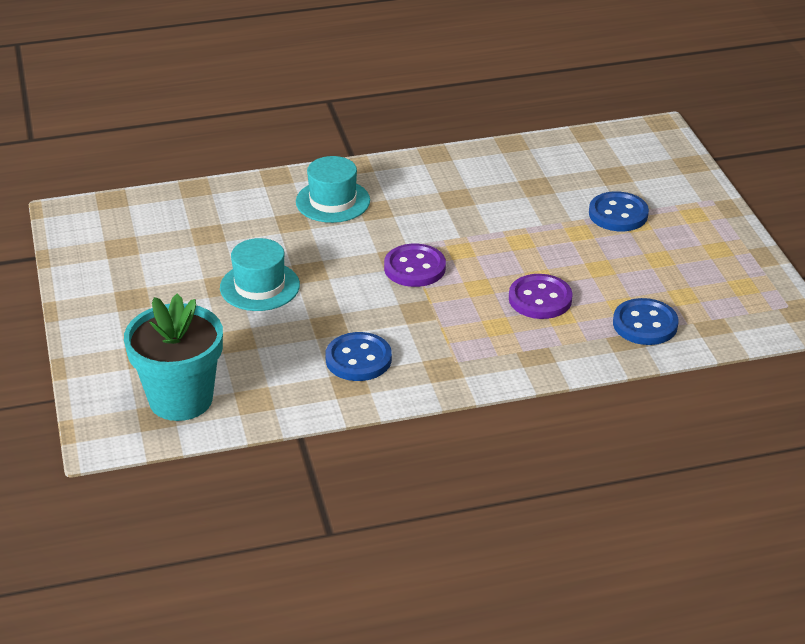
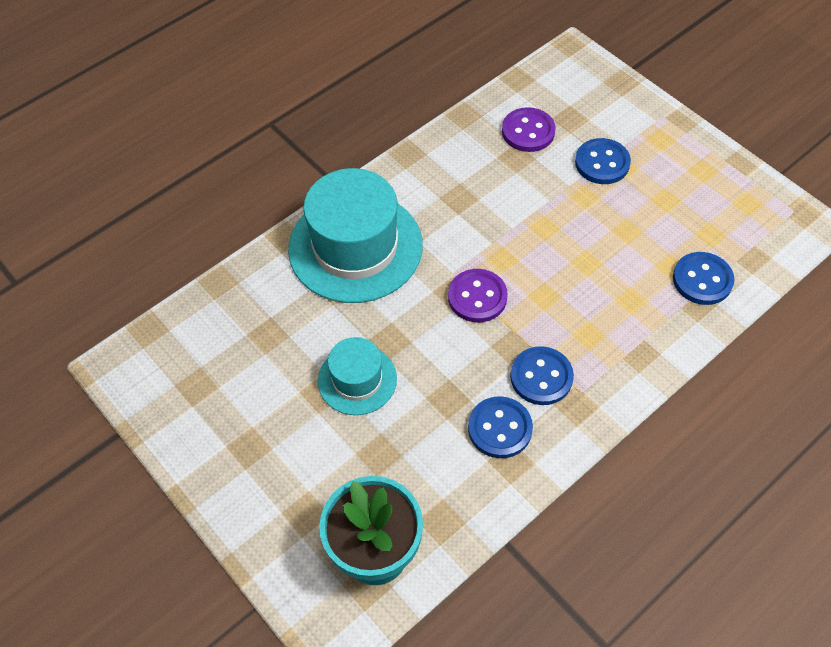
camera: 25 degrees left, 20 degrees up
turquoise hat [296,156,370,223] -> turquoise hat [288,168,423,303], size x1.85
purple button [509,274,573,319] -> purple button moved to [502,107,556,152]
none -> blue button [510,346,574,405]

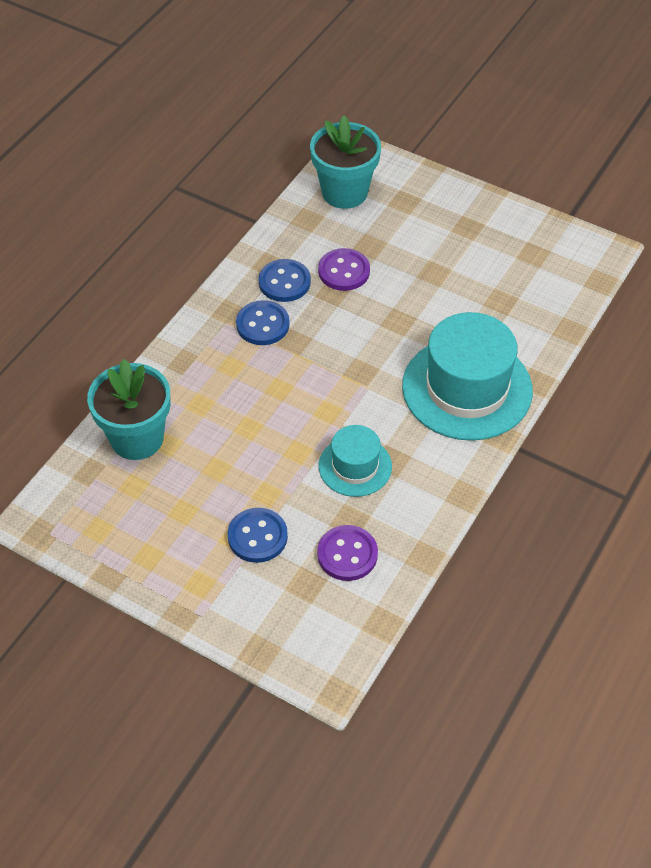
camera: 160 degrees right, 5 degrees down
turquoise hat [318,337,397,415] -> turquoise hat moved to [319,425,392,497]
purple button [448,269,508,323] -> purple button moved to [318,248,370,291]
blue button [673,252,734,305] -> turquoise flower pot [87,359,171,460]

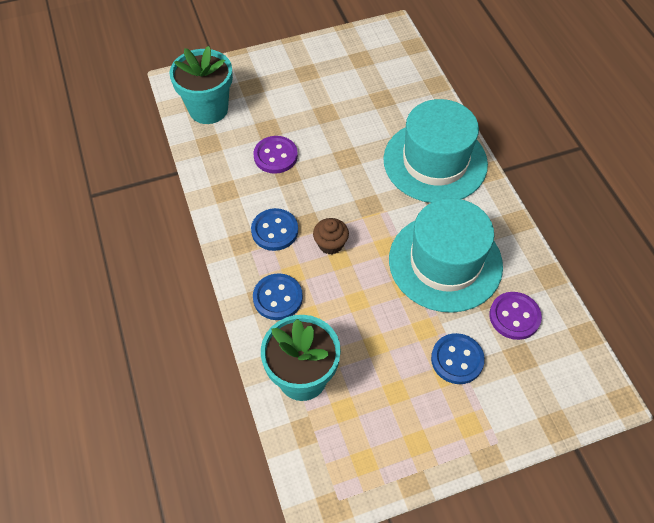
camera: 50 degrees left, 5 degrees up
blue button [259,259,311,302] -> blue button moved to [253,273,303,320]
turquoise hat [319,425,392,497] -> turquoise hat [389,198,503,313], size x1.85
none -> brown cupcake [313,218,349,254]

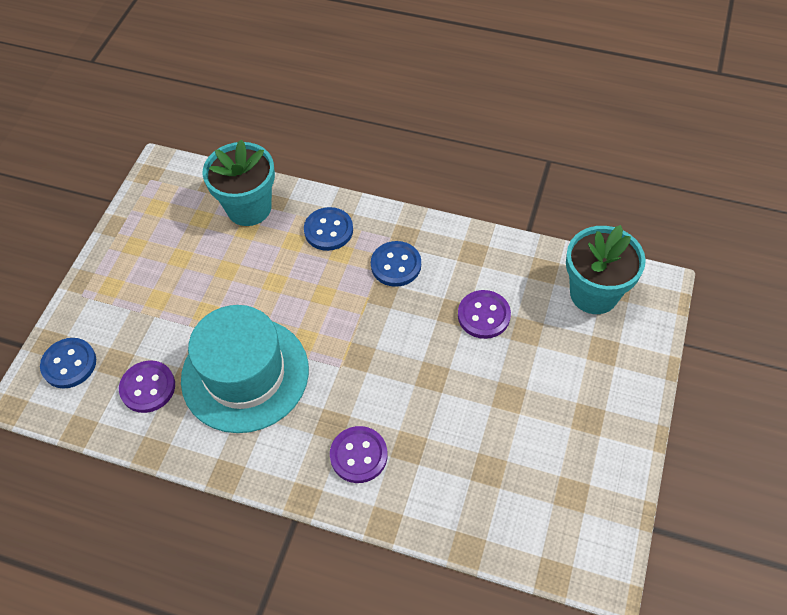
camera: 130 degrees right, 0 degrees up
brown cupcake [313,218,349,254] -> none
turquoise hat [383,99,488,203] -> purple button [330,426,387,483]
blue button [431,333,485,384] -> blue button moved to [40,338,96,389]

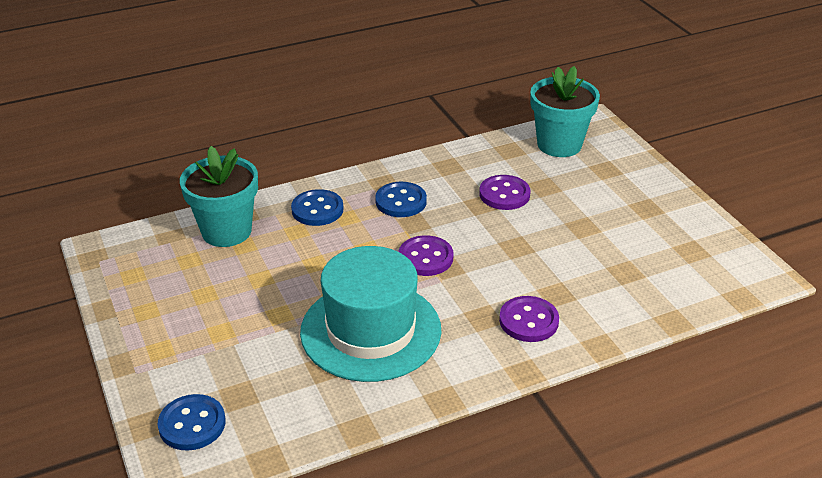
camera: 45 degrees left, 20 degrees down
purple button [119,360,175,413] -> purple button moved to [399,235,453,276]

